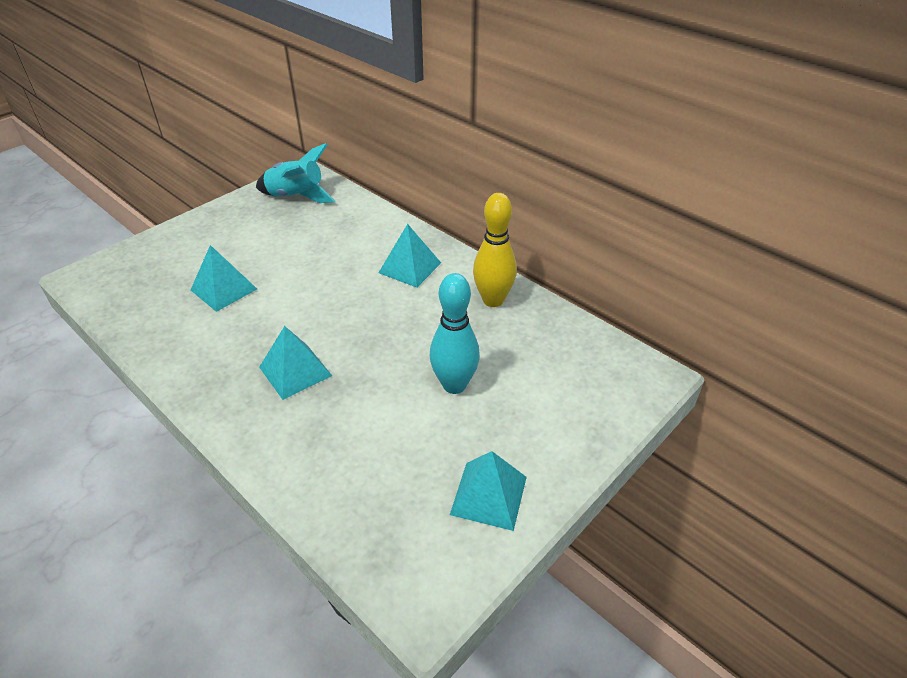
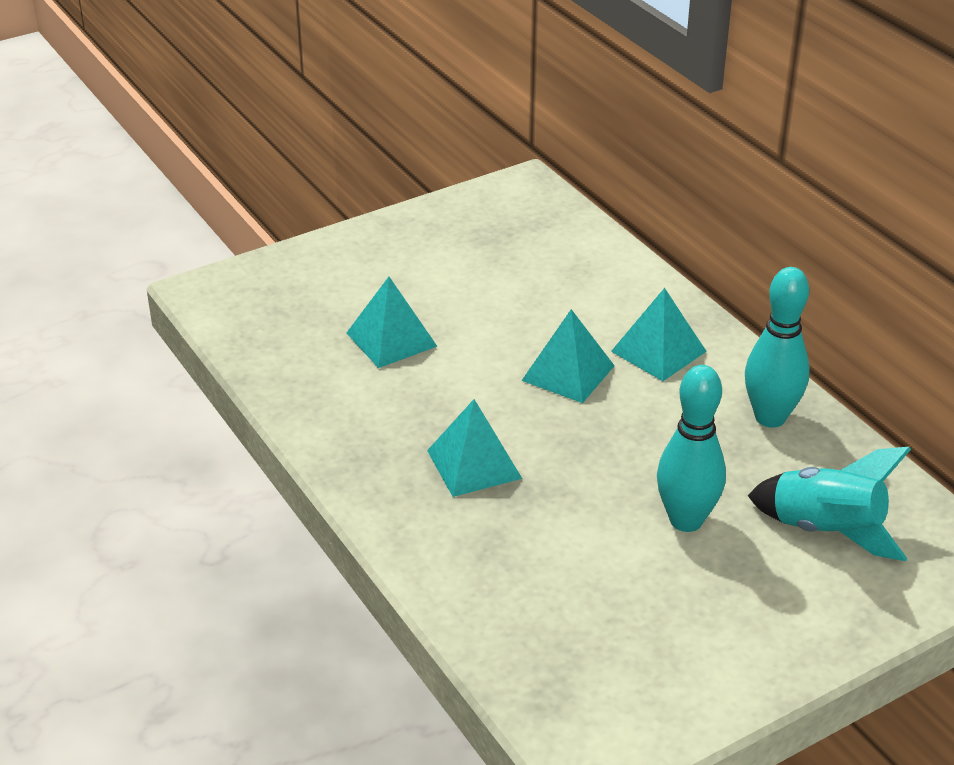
camera: 15 degrees right, 5 degrees down
turquoise rocket [256,143,335,203] -> turquoise rocket moved to [748,447,911,561]
turquoise pyramid [450,451,527,531] -> turquoise pyramid moved to [521,309,615,403]
yellow bowling pin [473,193,517,307] -> turquoise bowling pin [745,267,809,428]

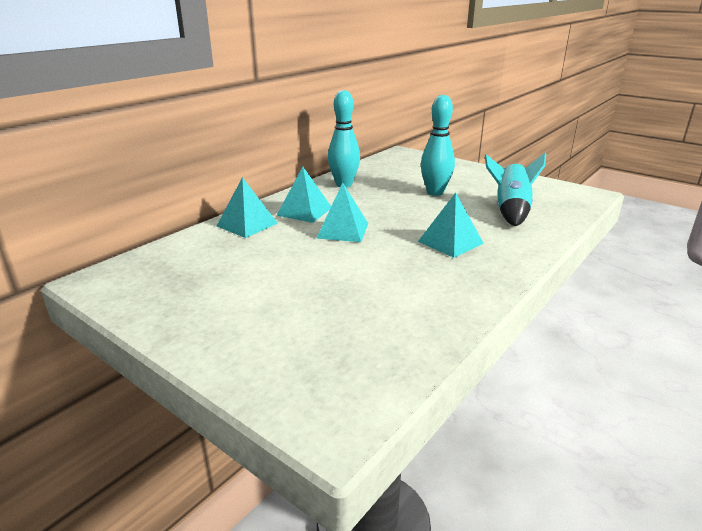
camera: 110 degrees left, 10 degrees down
turquoise pyramid [347,277,437,368] -> turquoise pyramid moved to [217,177,278,238]
turquoise rocket [748,447,911,561] -> turquoise rocket moved to [485,153,546,226]

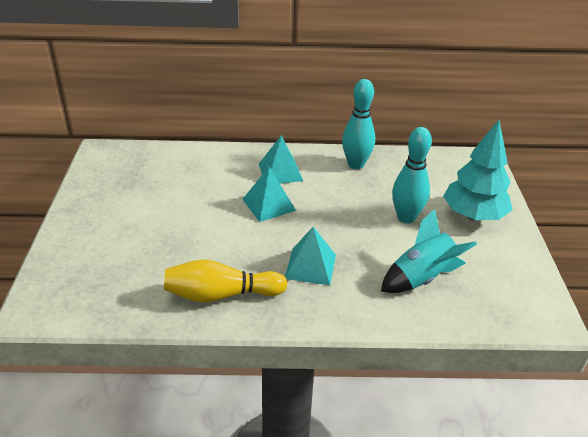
camera: 50 degrees right, 10 degrees up
turquoise pyramid [217,177,278,238] -> none
none -> yellow bowling pin [164,259,288,302]
none -> turquoise tree [443,120,512,220]

